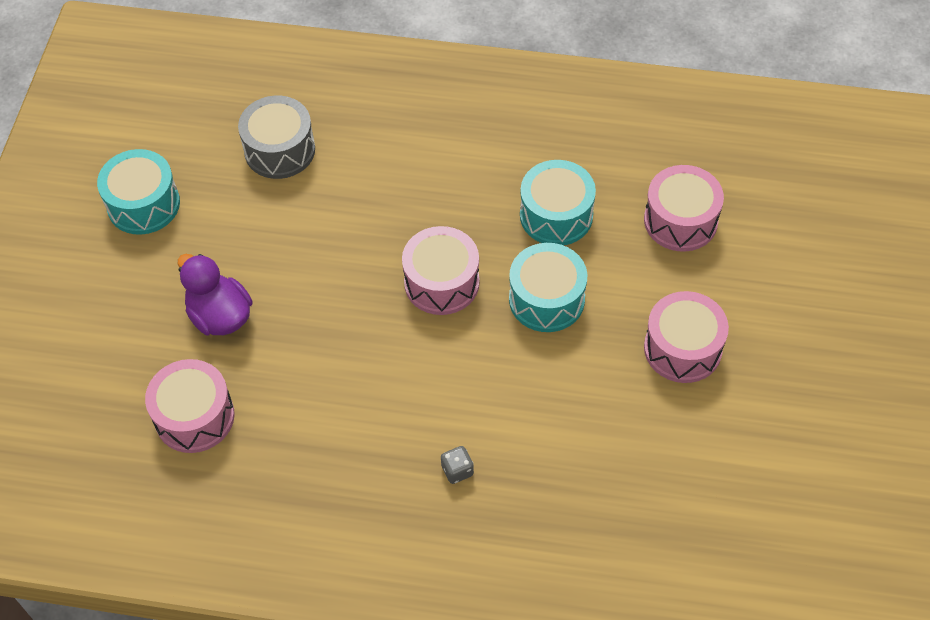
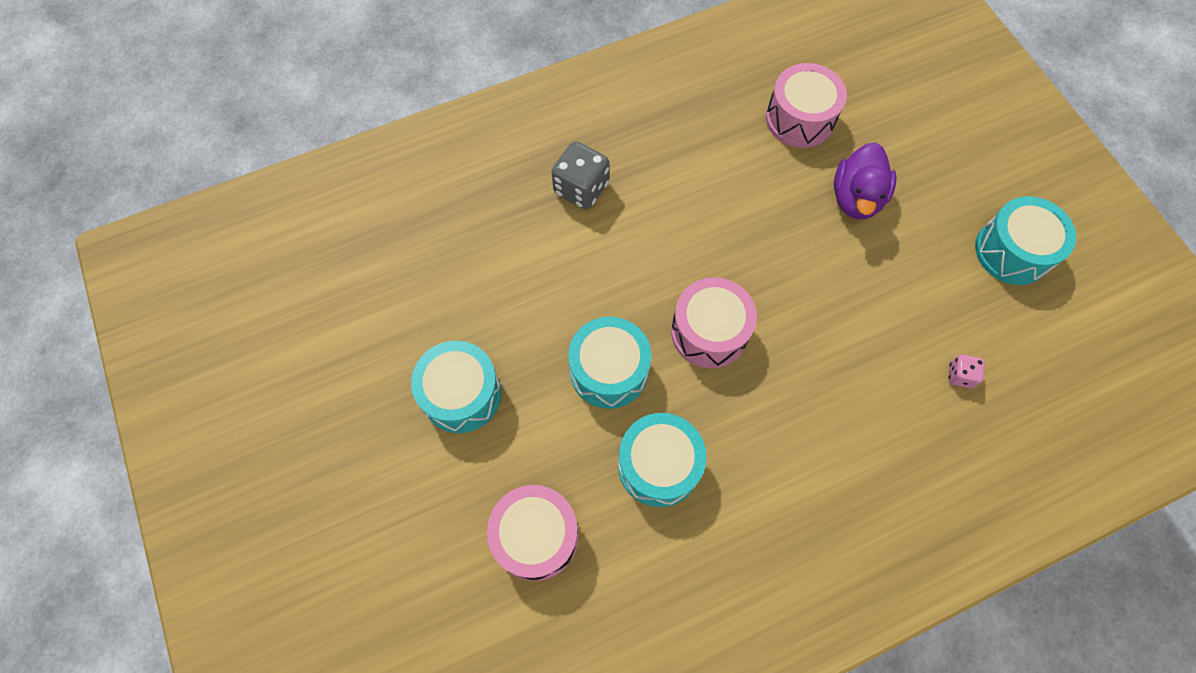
camera: 145 degrees right, 10 degrees up
purple duck [178,254,253,336] -> purple duck turned 90 degrees clockwise [834,142,897,219]
grey drum [238,96,315,179] -> pink dice [948,354,985,388]
grey dice [441,446,474,484] -> grey dice [551,141,610,209], size x1.90
pink drum [644,291,729,383] -> turquoise drum [411,341,501,433]

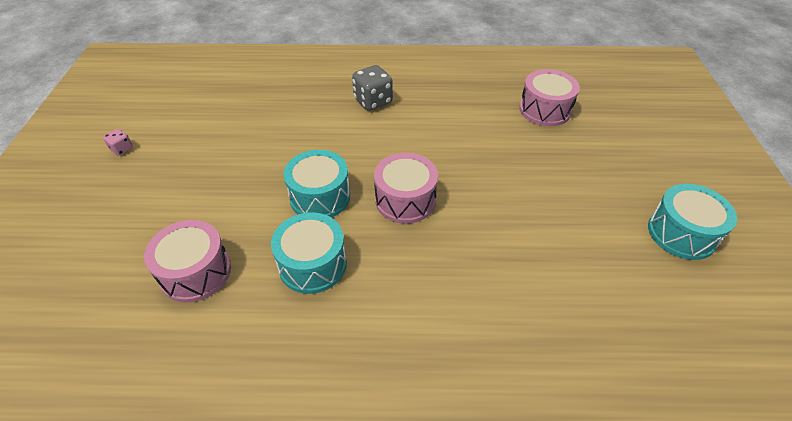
camera: 25 degrees right, 20 degrees down
turquoise drum [411,341,501,433] -> none
purple duck [834,142,897,219] -> none
pink dice [948,354,985,388] -> pink dice moved to [103,129,133,156]

